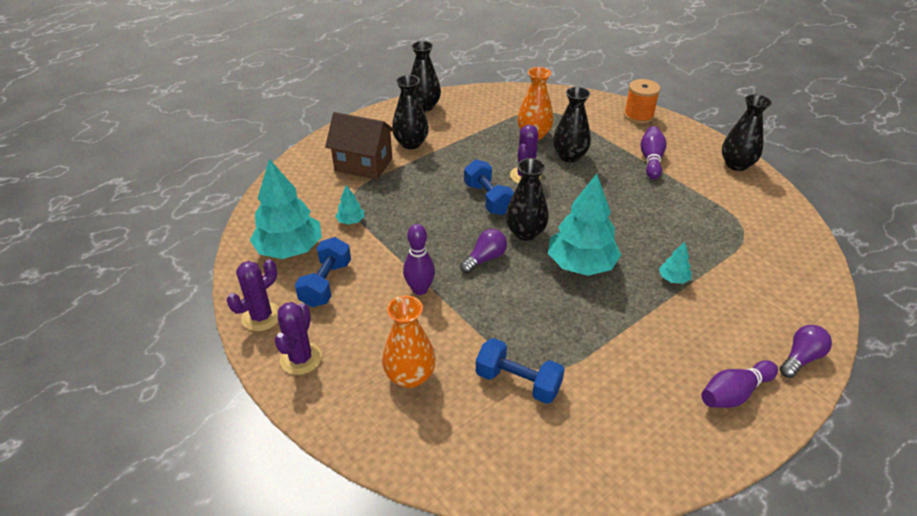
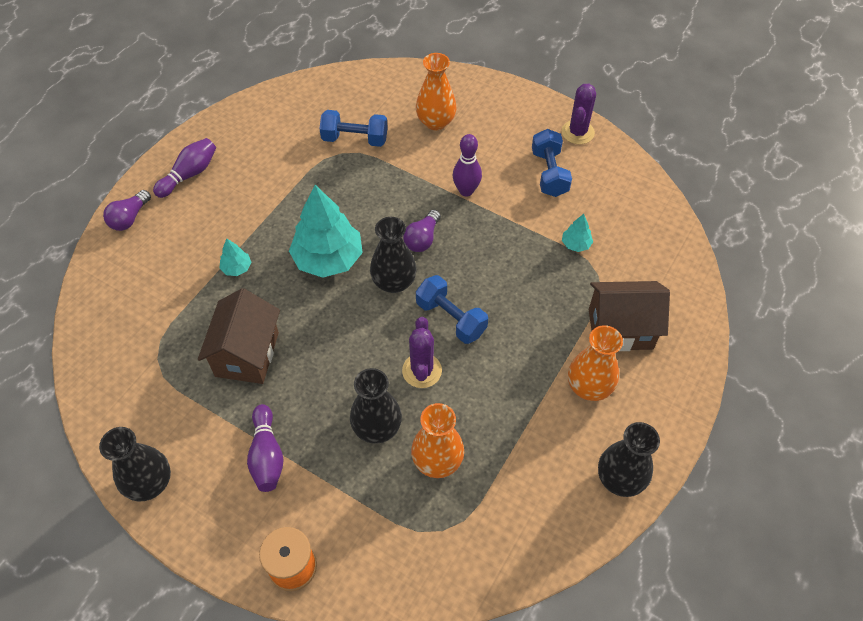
camera: 160 degrees right, 15 degrees up
turquoise tree [250,159,322,259] -> none
purple cactus [275,302,322,375] -> none
black vase [392,75,429,149] -> orange vase [568,325,623,401]
none -> brown house [198,288,280,384]

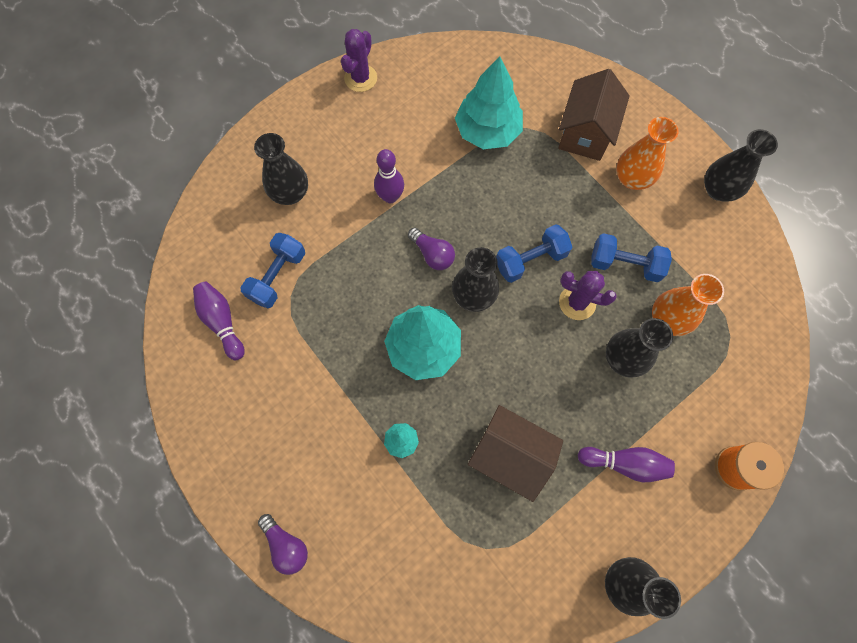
camera: 70 degrees left, 15 degrees up
purple bowling pin [153,138,216,198] -> purple bowling pin moved to [193,282,245,360]
orange vase [416,53,456,130] -> black vase [254,133,308,205]
blue dumbbell [532,129,572,197] -> blue dumbbell moved to [591,233,672,282]
purple cactus [562,84,596,144] -> purple cactus turned 75 degrees clockwise [341,29,377,92]
turquoise tree [562,214,593,252] -> turquoise tree [455,56,523,149], size x2.29

